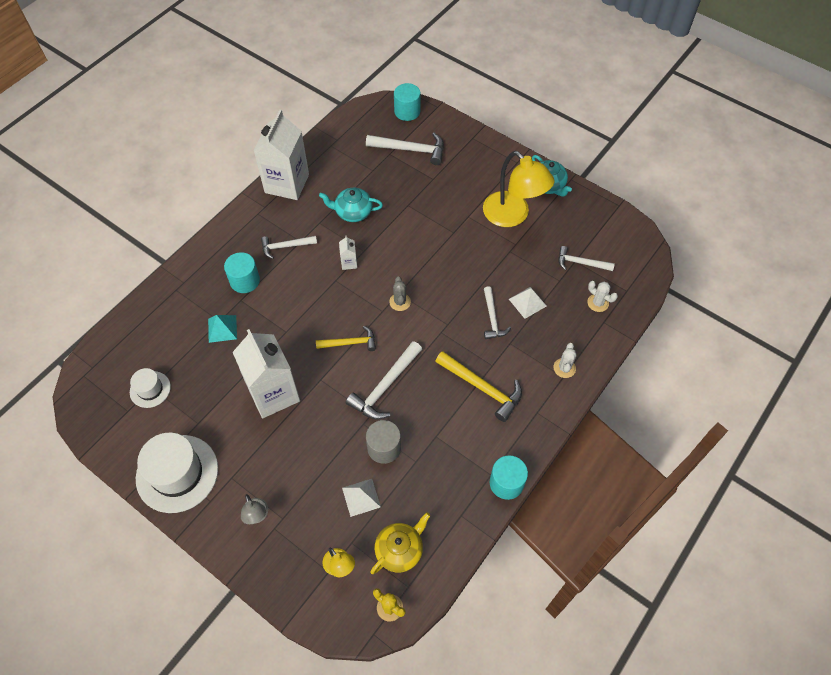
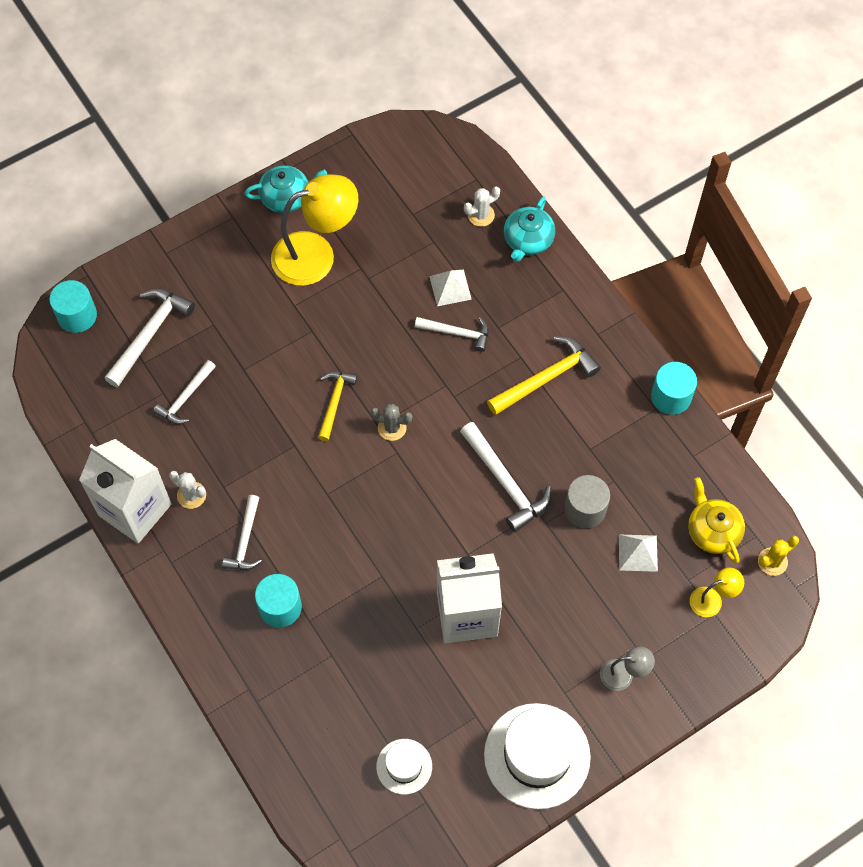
camera: 70 degrees left, 5 degrees up
turquoise pyramid [208,315,237,343] -> none
yellow hammer [316,326,376,351] -> yellow hammer moved to [318,371,358,441]
turquoise teapot [319,188,383,222] -> turquoise teapot moved to [504,196,555,262]
white carton [339,235,357,270] -> none
white cactus [553,343,577,378] -> white cactus moved to [169,471,206,509]
white hammer [558,246,615,271] -> white hammer moved to [153,360,216,424]

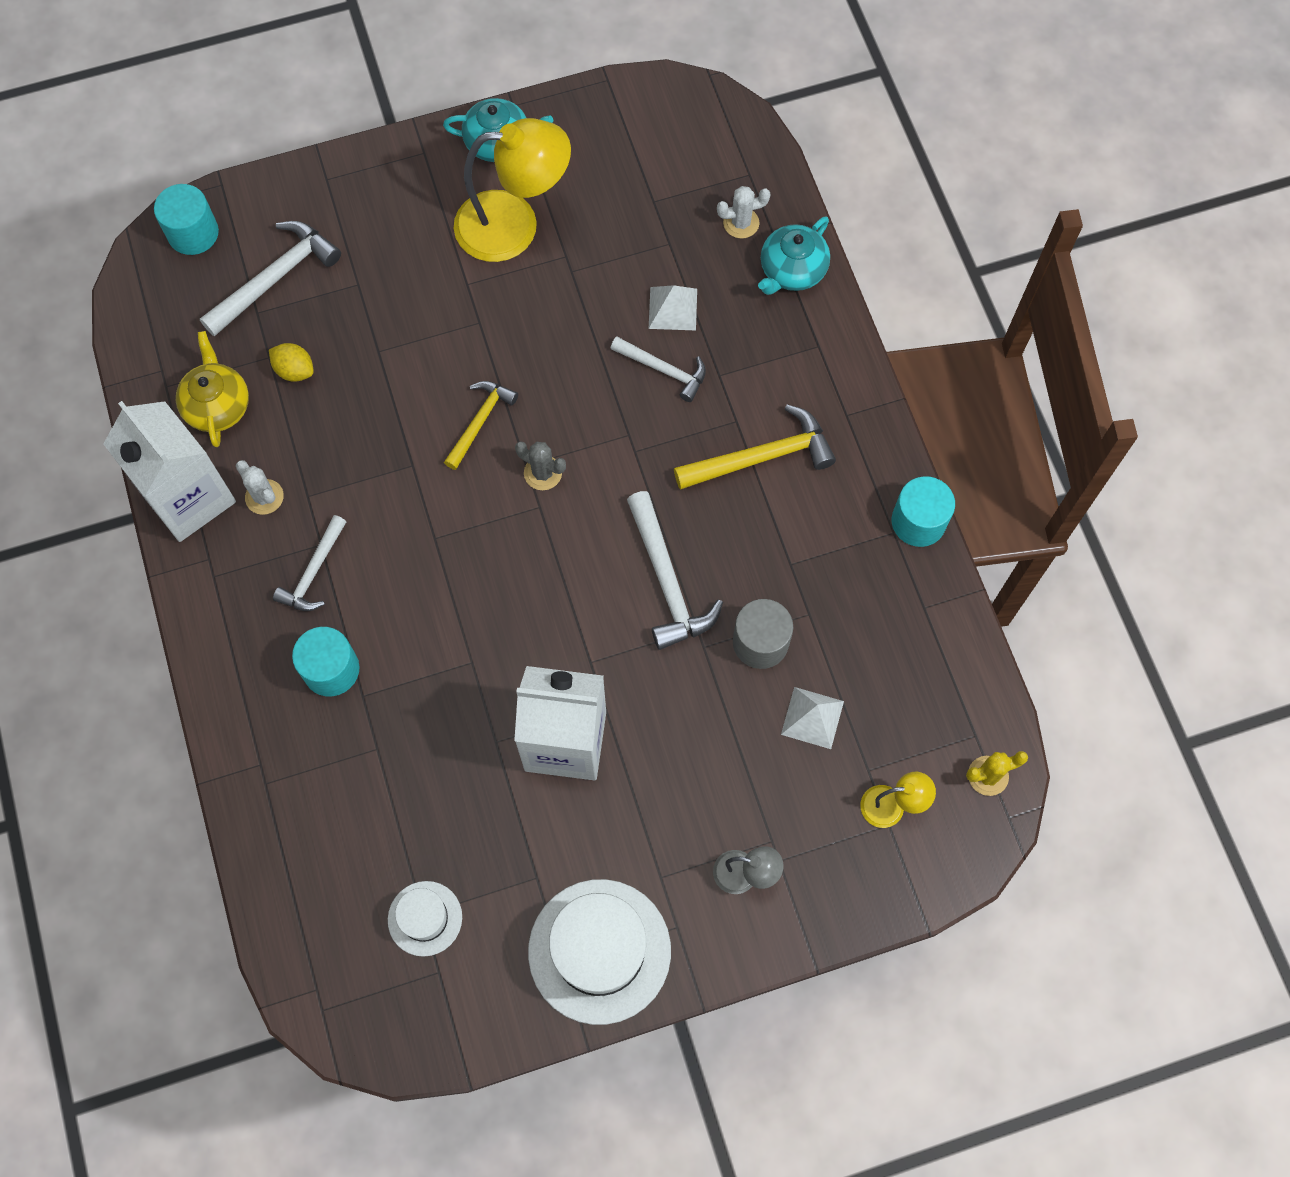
camera: 15 degrees right, 5 degrees up
white hammer [153,360,216,424] -> yellow lemon [269,343,314,381]
yellow teapot [688,477,745,564] -> yellow teapot moved to [176,331,249,447]

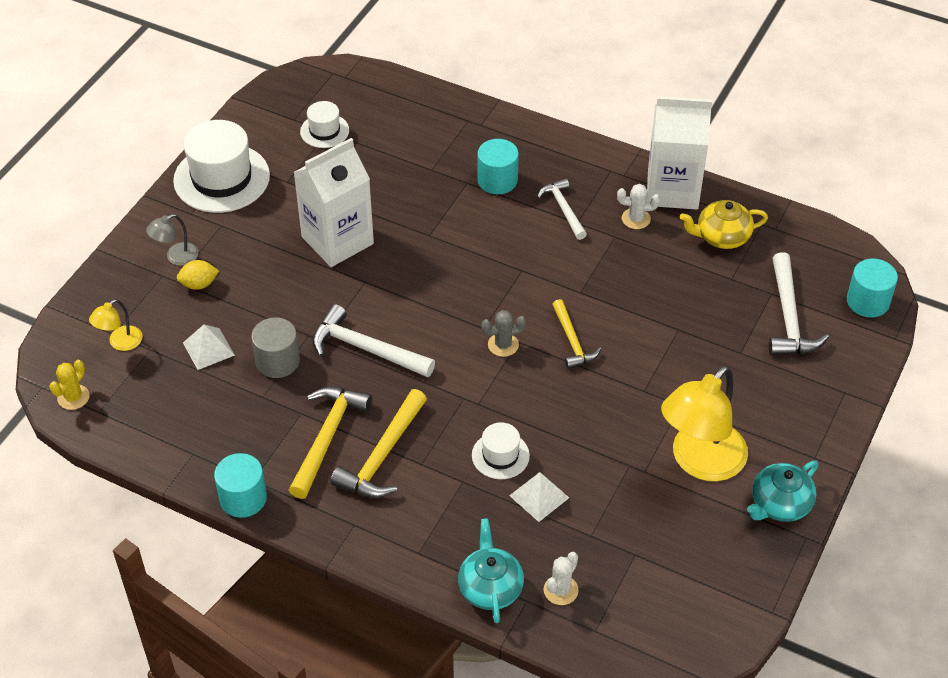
camera: 135 degrees right, 20 degrees down
yellow teapot [176,331,249,447] -> yellow teapot turned 135 degrees clockwise [680,200,768,249]
yellow lemon [269,343,314,381] -> yellow lemon moved to [177,260,219,290]
white hammer [610,336,706,402] -> white hat [472,422,530,479]
none -> yellow hammer [289,387,372,499]

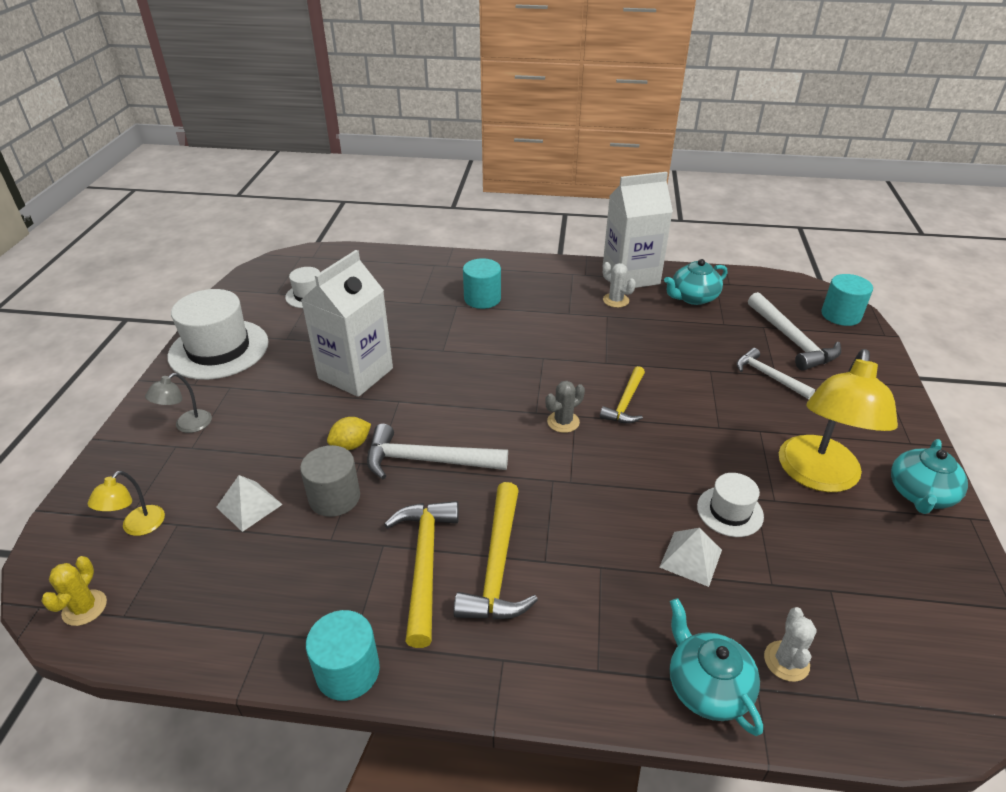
camera: 20 degrees left, 10 degrees down
yellow lemon [177,260,219,290] -> yellow lemon moved to [327,417,371,450]
white hat [472,422,530,479] -> white hat moved to [697,473,764,537]
white hammer [537,178,587,240] -> white hammer moved to [737,348,815,399]
yellow hammer [552,299,601,369] -> yellow hammer turned 60 degrees clockwise [600,366,645,424]
white cactus [617,184,660,229] -> white cactus turned 60 degrees clockwise [603,262,636,308]
yellow teapot [680,200,768,249] -> turquoise teapot [664,259,727,305]

